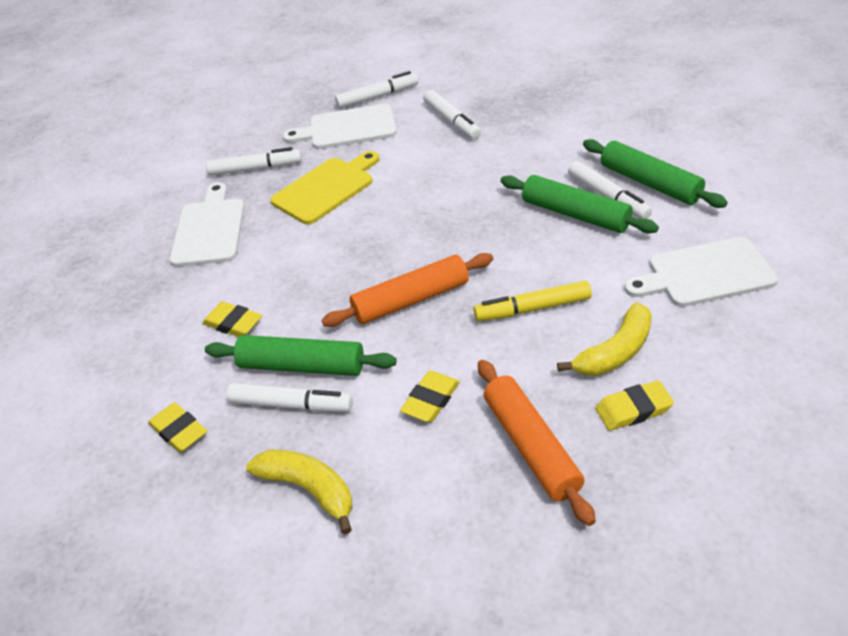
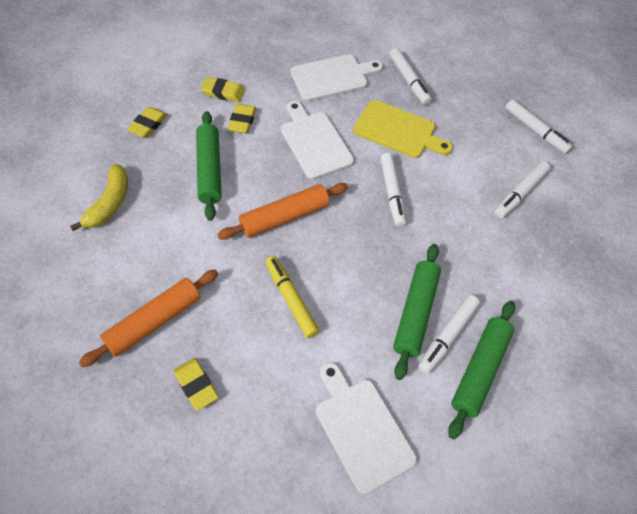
camera: 65 degrees right, 15 degrees up
white marker [227,383,353,412] -> white marker moved to [380,153,407,227]
white cutting board [283,104,397,149] -> white cutting board moved to [281,101,354,179]
orange rolling pin [322,253,493,327] -> orange rolling pin turned 75 degrees counterclockwise [217,183,348,240]
yellow eraser [400,371,460,422] -> yellow eraser moved to [201,77,245,102]
yellow banana [557,302,652,376] -> none

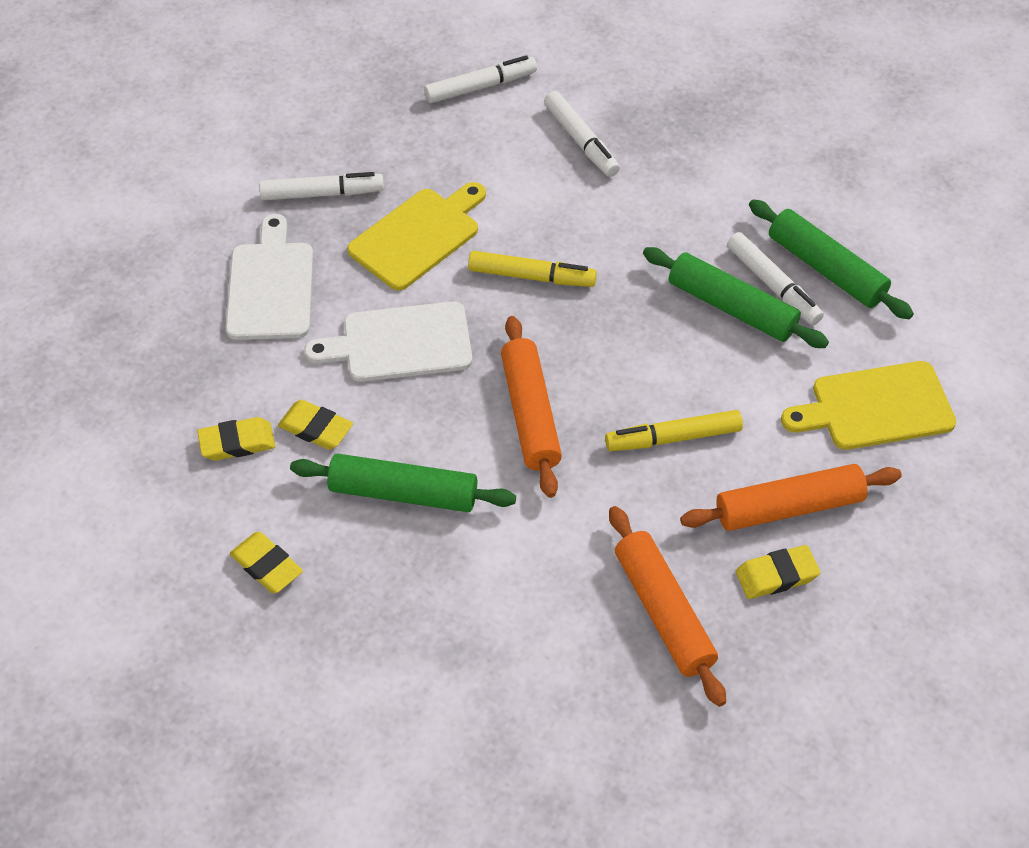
camera: 70 degrees left, 5 degrees down
yellow banana [70,164,128,231] -> none
yellow eraser [201,77,245,102] -> yellow eraser turned 45 degrees clockwise [197,417,275,461]
white cutting board [316,362,417,494] -> yellow cutting board [781,361,956,450]
white marker [380,153,407,227] -> yellow marker [468,251,597,287]
none -> orange rolling pin [680,464,902,531]

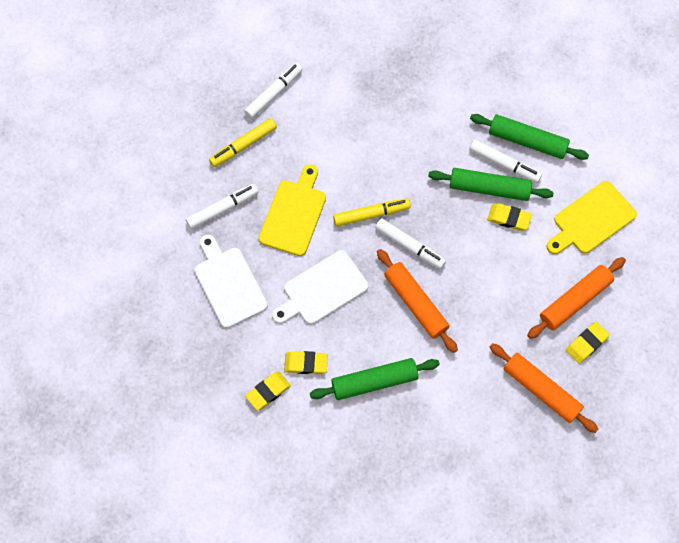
camera: 25 degrees left, 15 degrees up
yellow eraser [230,532,303,593] -> yellow eraser moved to [487,203,532,231]
white marker [544,91,620,177] -> white marker moved to [375,218,446,269]
yellow marker [605,410,743,451] -> yellow marker moved to [209,118,277,167]

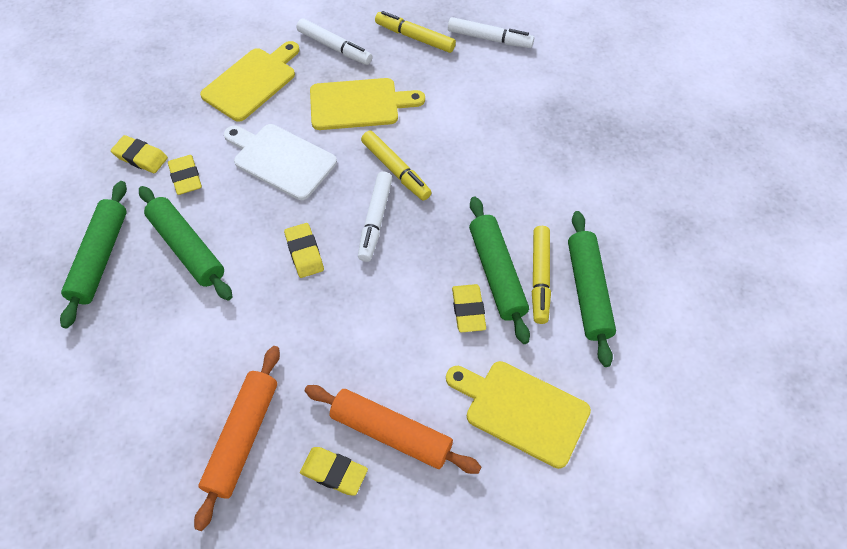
camera: 65 degrees right, 10 degrees down
white cutting board [194,234,268,328] -> yellow cutting board [200,41,300,122]
orange rolling pin [377,249,458,353] -> yellow eraser [284,223,324,278]
white marker [469,140,542,183] -> yellow marker [532,226,551,324]
none -> green rolling pin [60,181,127,329]

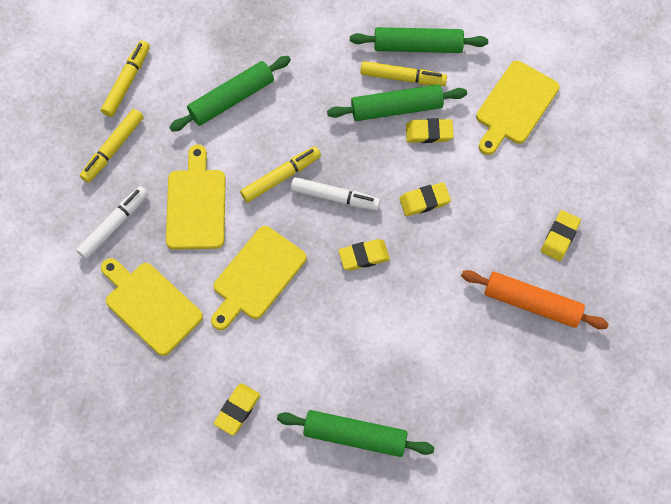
camera: 85 degrees left, 10 degrees up
green rolling pin [139,186,232,300] -> green rolling pin moved to [169,56,291,132]
yellow eraser [168,155,202,195] -> yellow eraser moved to [399,182,451,216]
white cutting board [224,124,337,200] -> yellow cutting board [211,226,306,330]
orange rolling pin [305,385,481,474] -> none
white marker [448,17,534,48] -> yellow marker [101,40,150,117]

